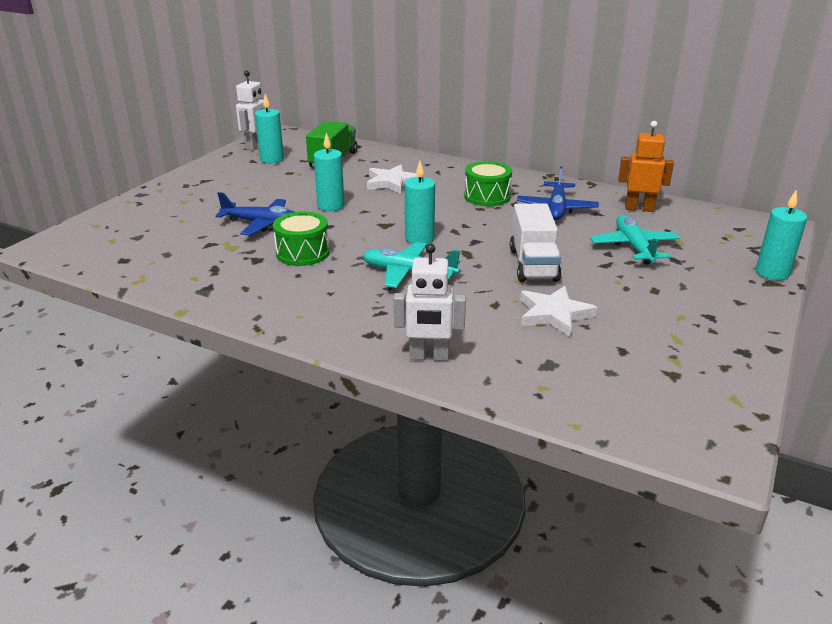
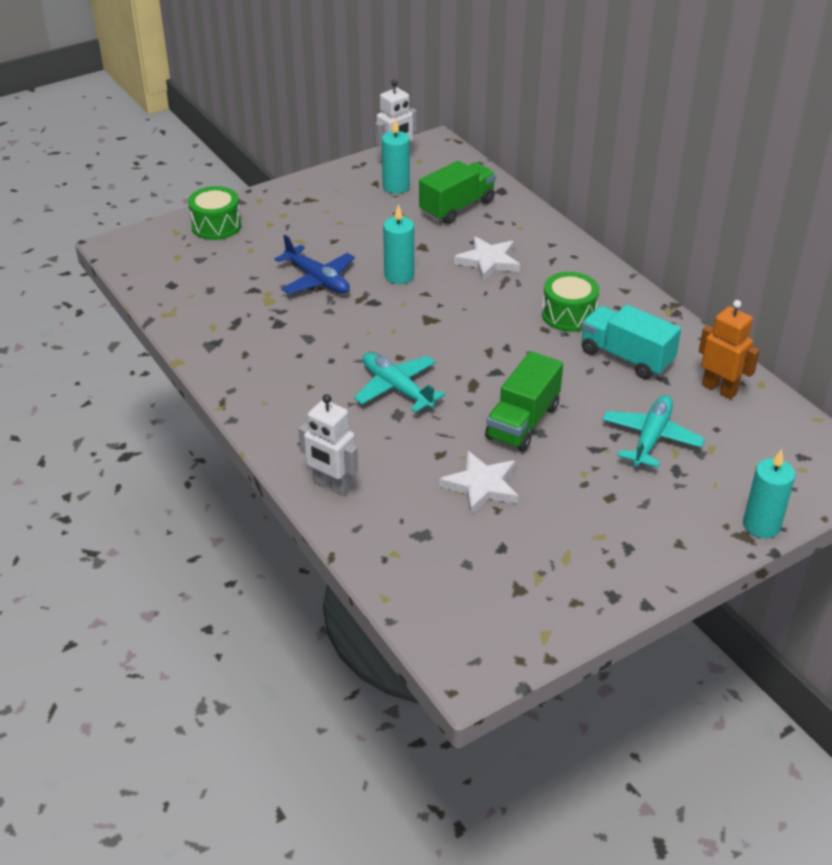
camera: 30 degrees right, 10 degrees up
green drum [273,212,330,266] -> green drum moved to [188,186,241,240]
turquoise candle [405,161,435,244] -> none
white truck [510,204,561,282] -> green truck [485,351,563,451]
blue plane [517,166,599,220] -> turquoise truck [581,305,681,379]

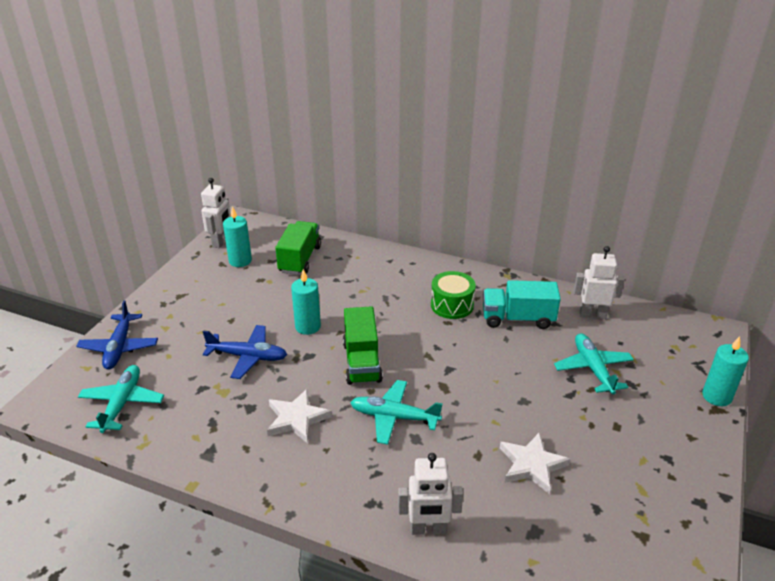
camera: 35 degrees left, 5 degrees down
green drum [188,186,241,240] -> blue plane [76,300,158,370]
white star [454,236,520,281] -> white star moved to [267,389,332,444]
green truck [485,351,563,451] -> green truck moved to [343,306,383,385]
orange robot [699,300,760,399] -> white robot [574,246,625,319]
none -> turquoise plane [78,365,164,433]

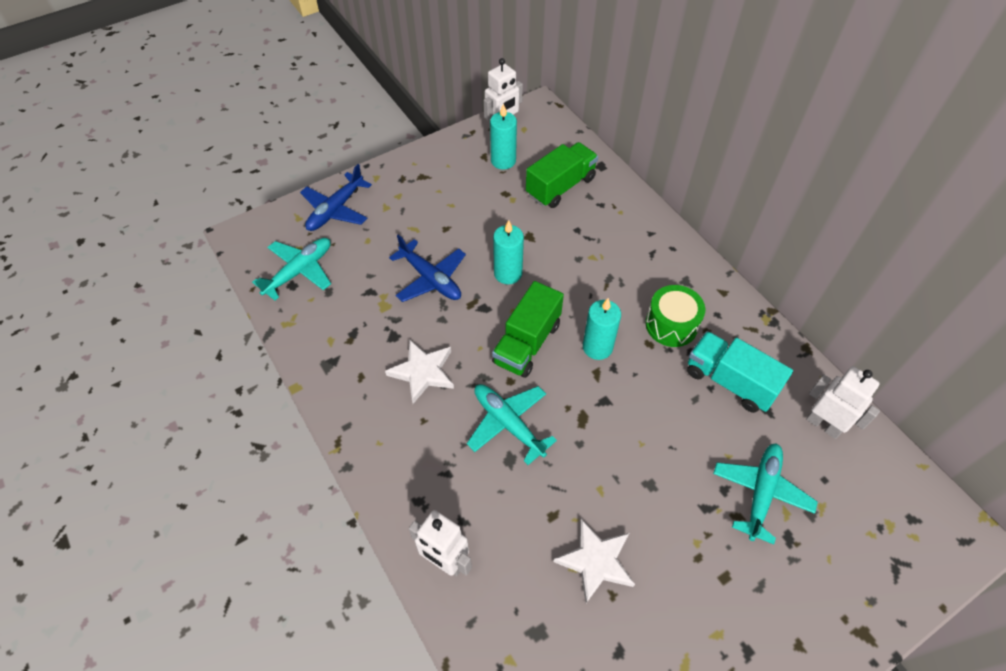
camera: 35 degrees right, 20 degrees up
turquoise candle [702,336,749,406] -> turquoise candle moved to [583,298,621,360]

